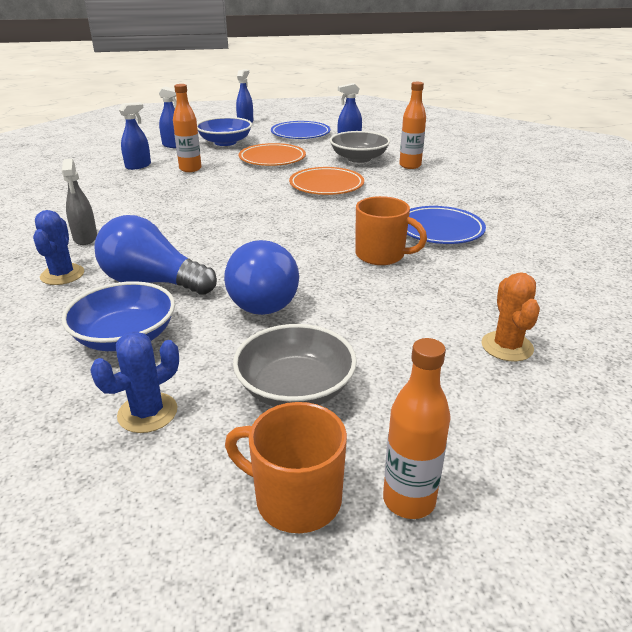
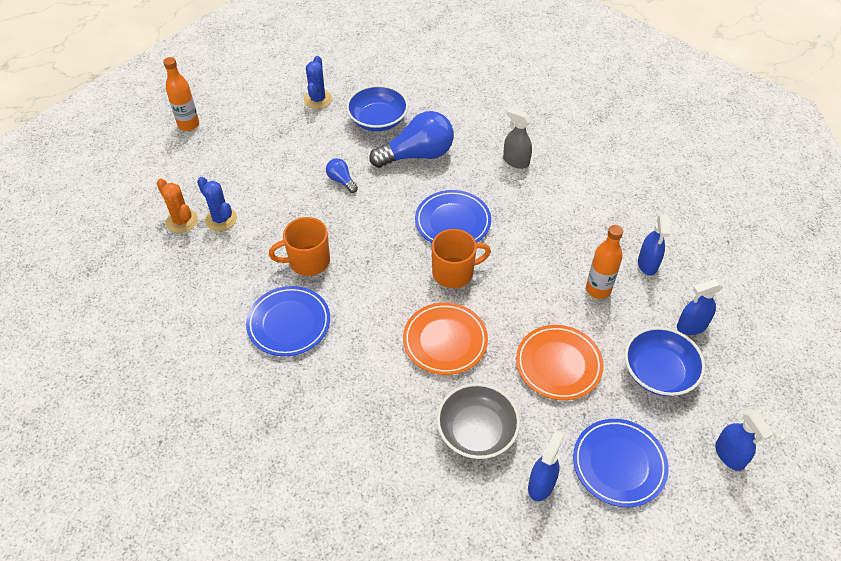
camera: 140 degrees right, 20 degrees up
blue cactus [33,210,84,285] -> blue cactus moved to [197,177,237,231]
blue light bulb [224,240,299,315] -> blue light bulb [326,158,358,193], size x0.47
orange mug [225,402,347,533] -> orange mug moved to [432,229,491,288]
grey bowl [233,324,357,407] -> none
orange bottle [399,82,426,169] -> none
none -> blue plate [415,190,491,243]

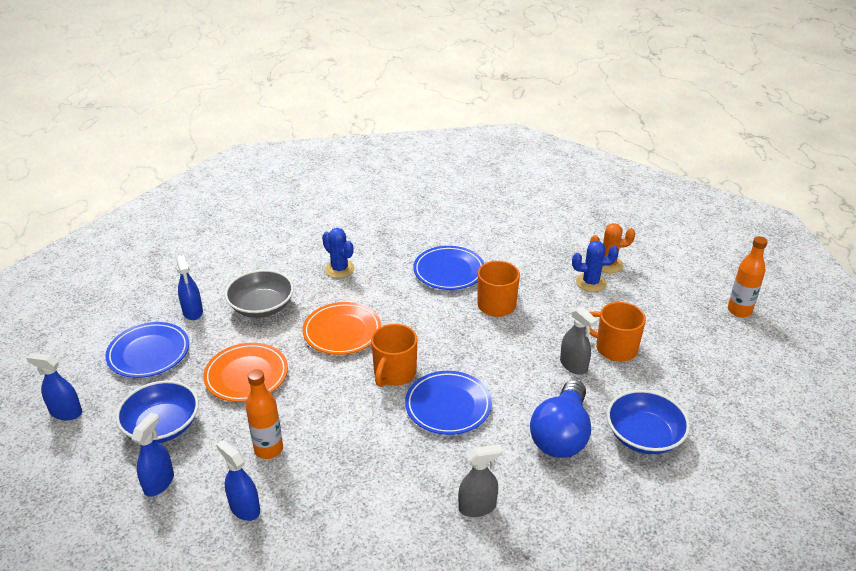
camera: 130 degrees right, 15 degrees down
blue cactus [304,56,332,109] -> blue cactus moved to [322,228,355,278]
blue light bulb [326,158,358,193] -> grey spray bottle [560,307,598,375]
none -> orange mug [585,302,646,362]

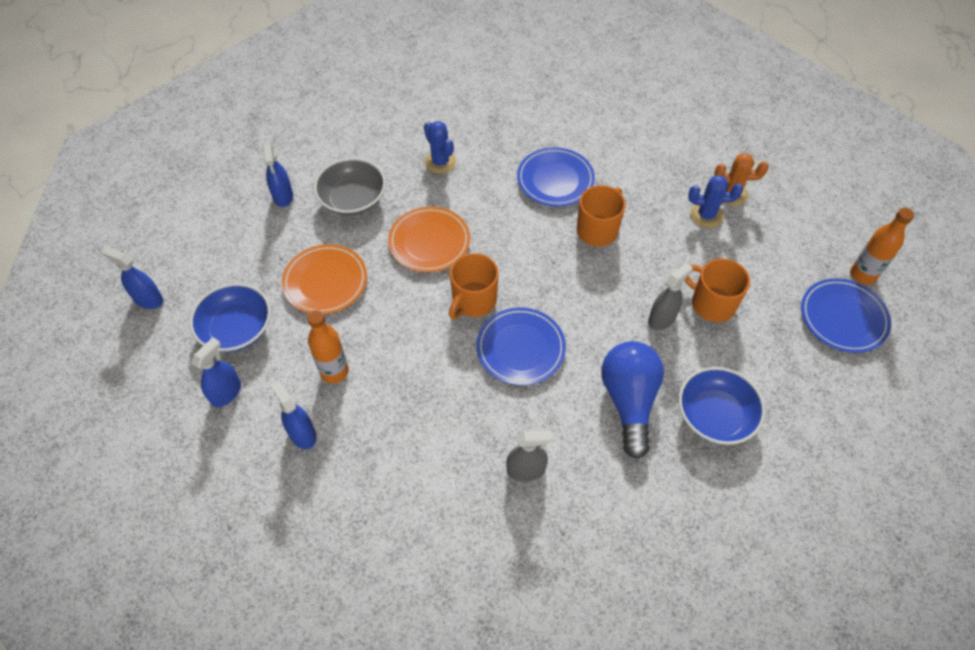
camera: 10 degrees right, 20 degrees up
blue plate [105,322,189,378] -> blue plate moved to [801,278,891,353]
blue light bulb [530,380,591,458] -> blue light bulb turned 150 degrees clockwise [602,341,664,459]
grey spray bottle [560,307,598,375] -> grey spray bottle turned 105 degrees counterclockwise [648,263,693,330]

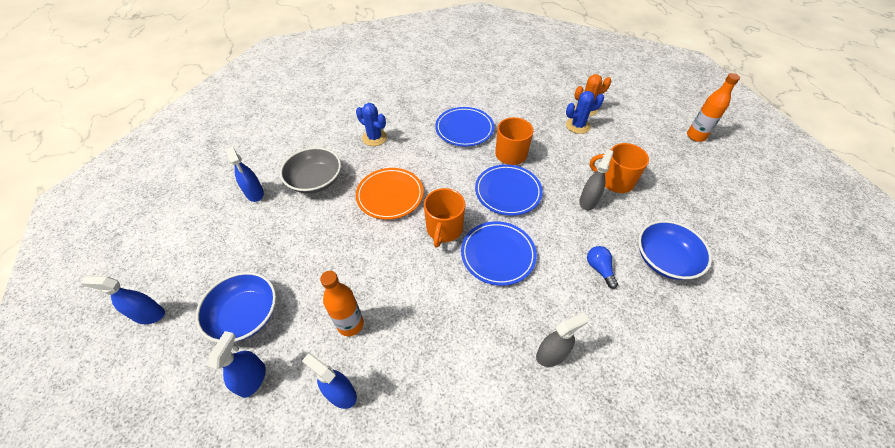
camera: 20 degrees left, 5 degrees down
orange plate [282,244,367,314] -> none
blue light bulb [602,341,664,459] -> blue light bulb [587,246,618,289], size x0.47
blue plate [801,278,891,353] -> blue plate moved to [475,164,543,216]

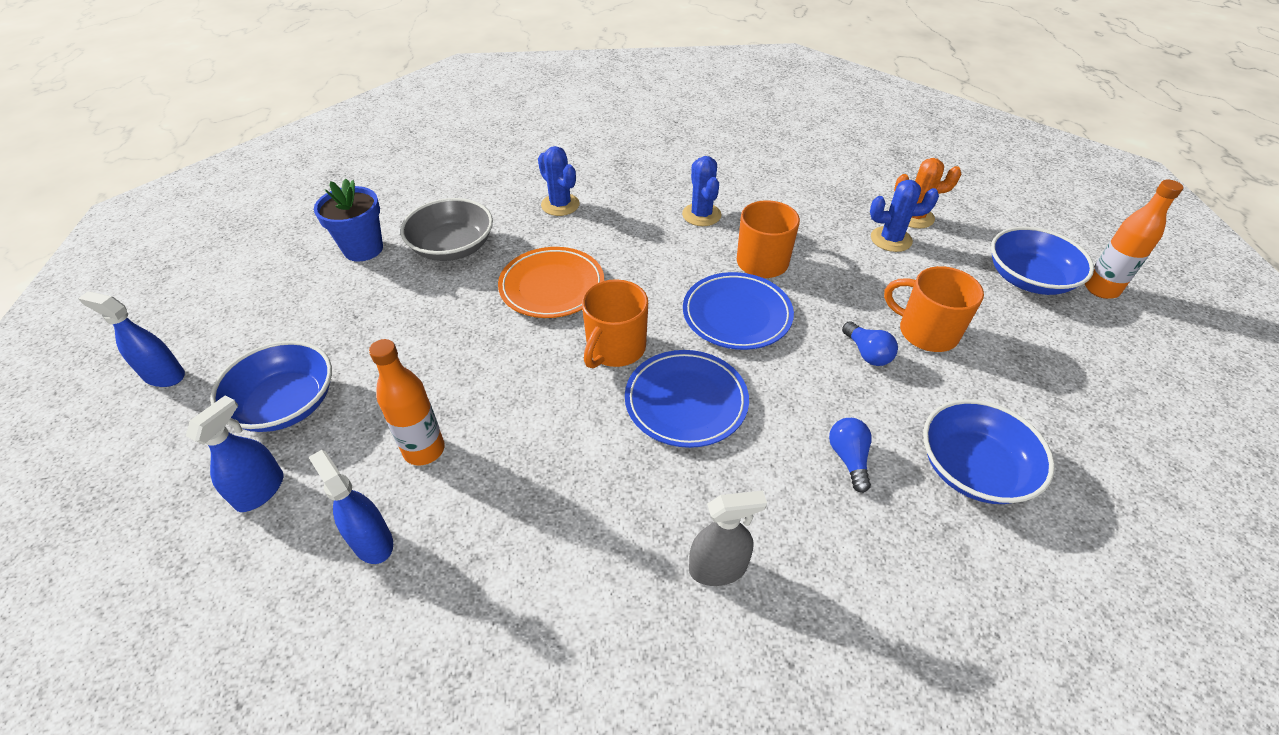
camera: 15 degrees right, 5 degrees down
blue spray bottle [226,147,264,202] -> blue flower pot [314,179,383,261]
blue plate [435,107,494,146] -> blue cactus [682,156,721,226]
grey spray bottle [579,149,613,210] -> blue light bulb [842,321,898,366]
none -> blue bowl [991,227,1094,295]

